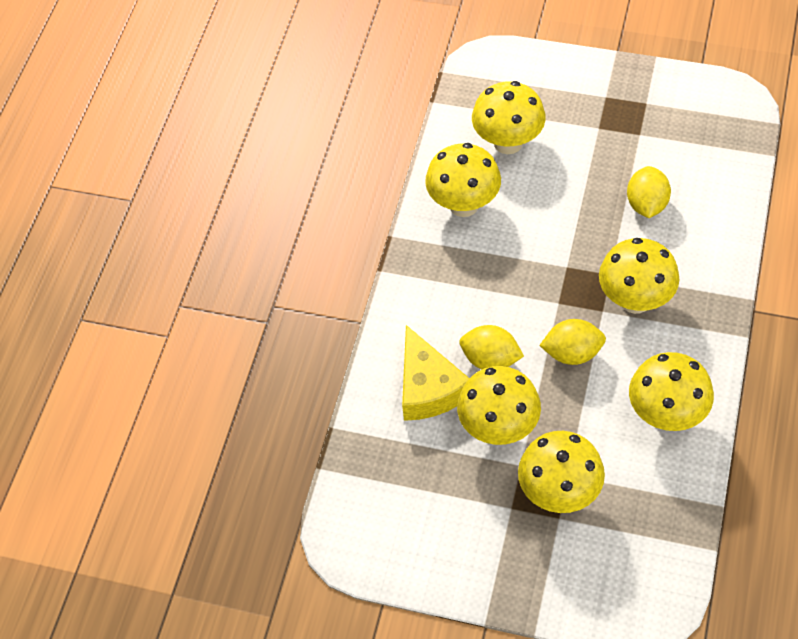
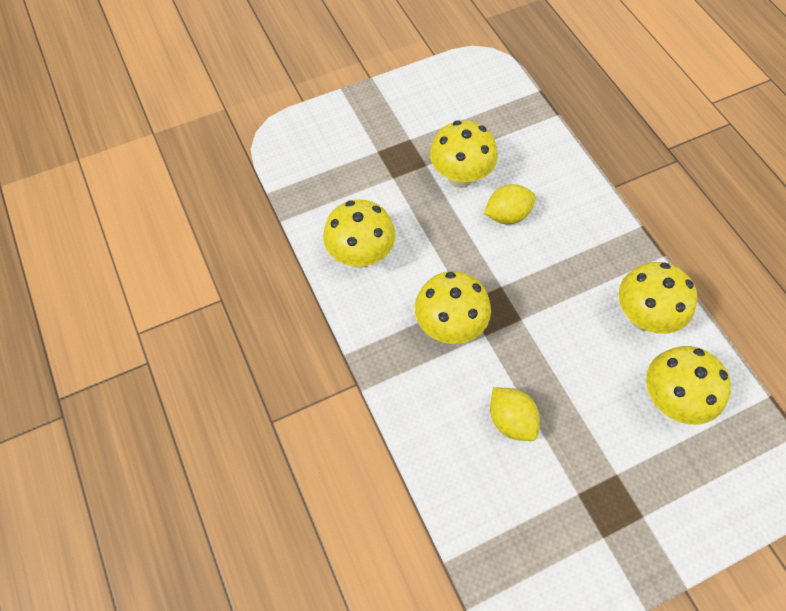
camera: 135 degrees right, 5 degrees up
yellow cheese [402,325,470,421] -> none
yellow mushroom [518,431,605,513] -> none
yellow lemon [539,319,606,365] -> none

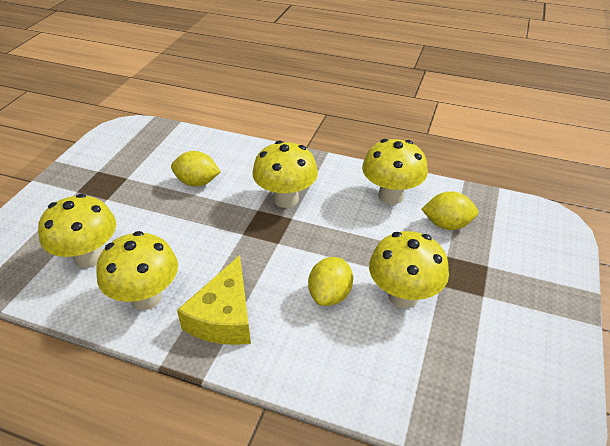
camera: 135 degrees right, 20 degrees down
none -> yellow cheese [177,255,251,345]
none -> yellow lemon [422,191,478,230]

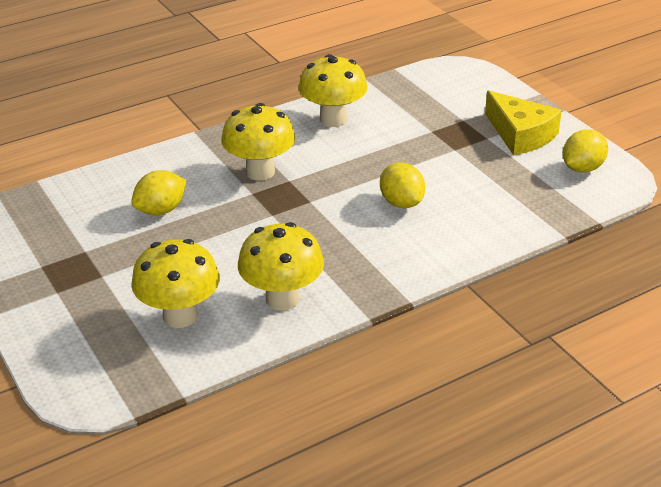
camera: 50 degrees left, 5 degrees down
yellow cheese [177,255,251,345] -> yellow cheese moved to [485,90,562,155]
yellow mushroom [369,231,449,309] -> none
yellow lemon [422,191,478,230] -> yellow lemon moved to [563,129,608,173]

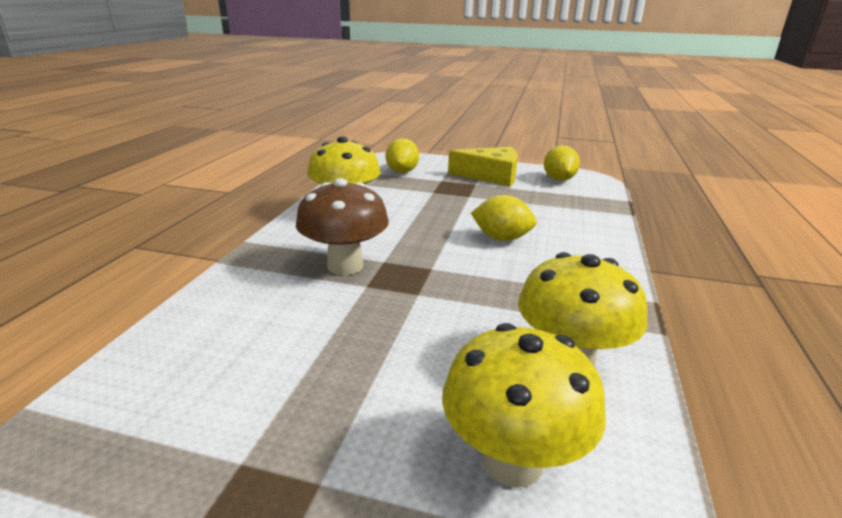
camera: 45 degrees left, 10 degrees down
yellow lemon [131,170,186,215] -> yellow lemon moved to [386,138,419,173]
yellow mushroom [221,103,295,181] -> brown mushroom [296,178,389,275]

